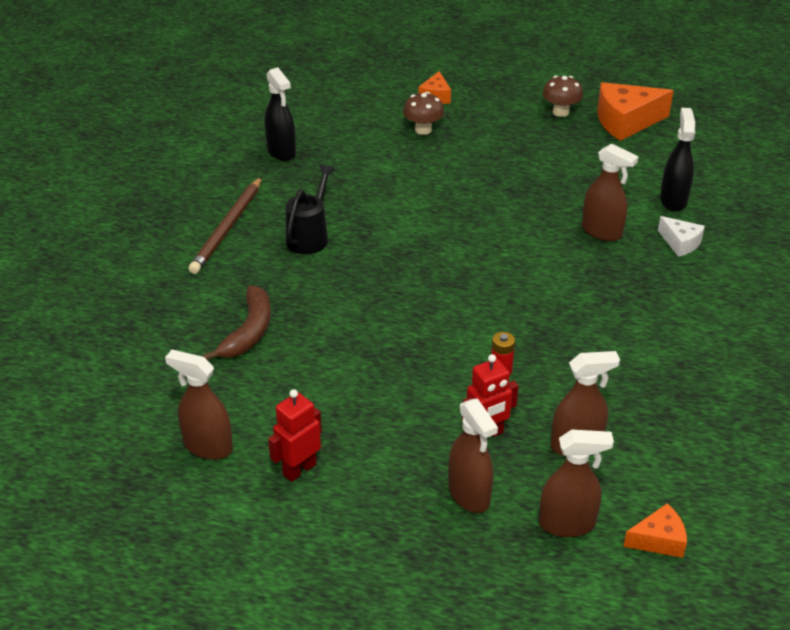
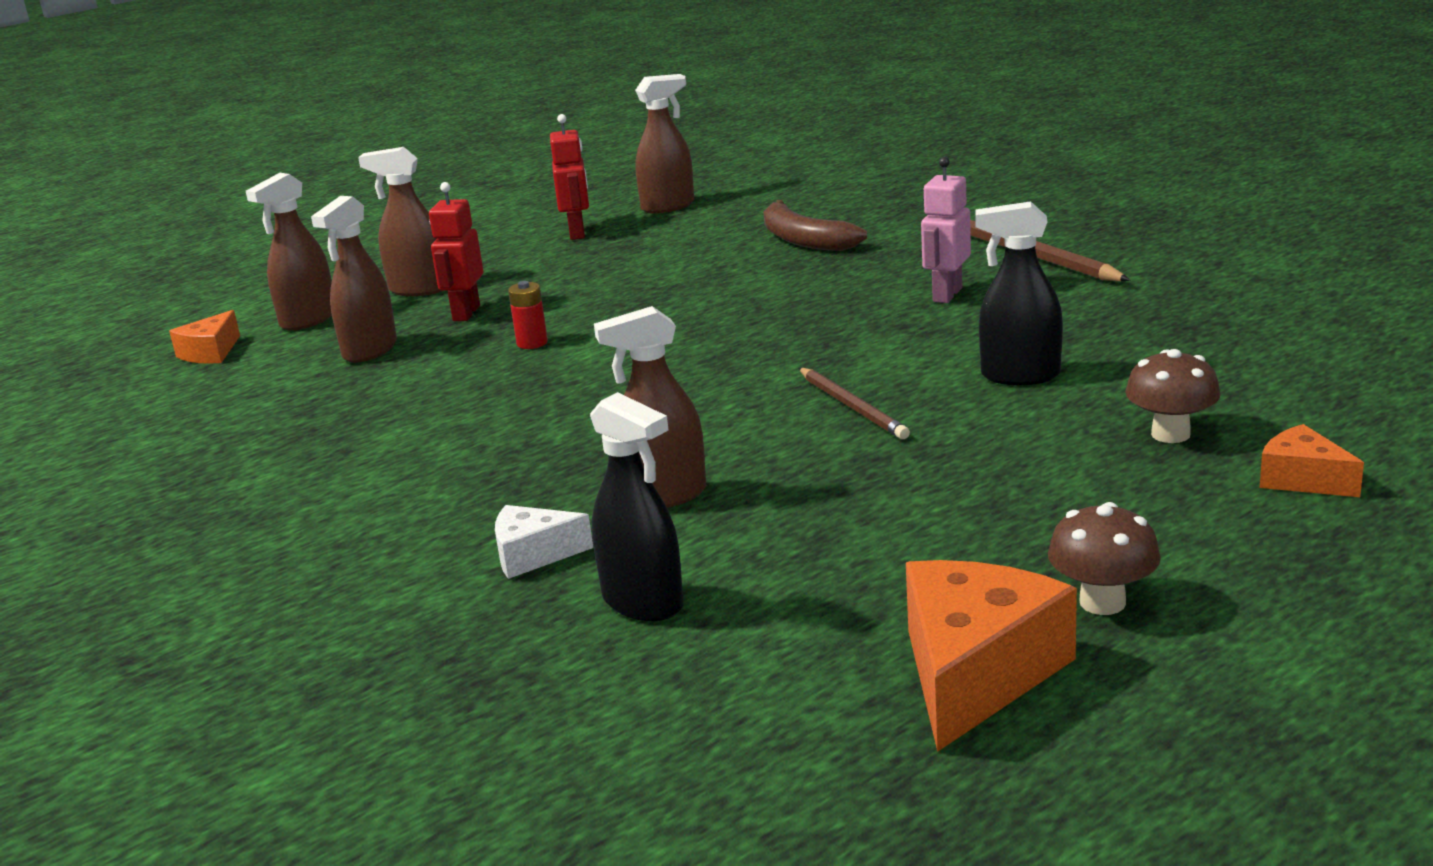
camera: 130 degrees right, 15 degrees down
black spray bottle [265,68,296,161] -> black spray bottle moved to [975,201,1063,385]
black watering can [286,164,335,254] -> pink robot [921,157,971,303]
none -> brown pencil [799,368,910,439]

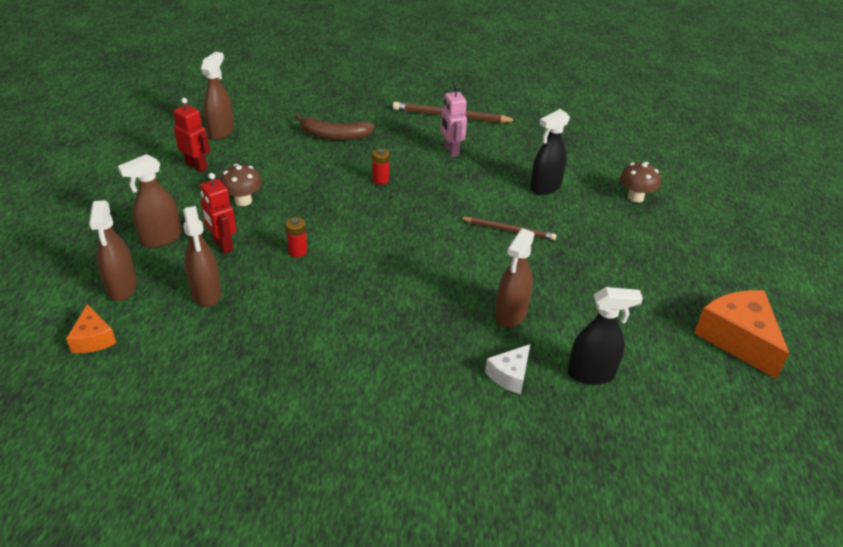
camera: 50 degrees left, 15 degrees up
brown mushroom [1048,502,1161,615] -> brown mushroom moved to [220,164,262,206]
orange cheese [1260,424,1364,497] -> none
none -> red battery [372,149,389,185]

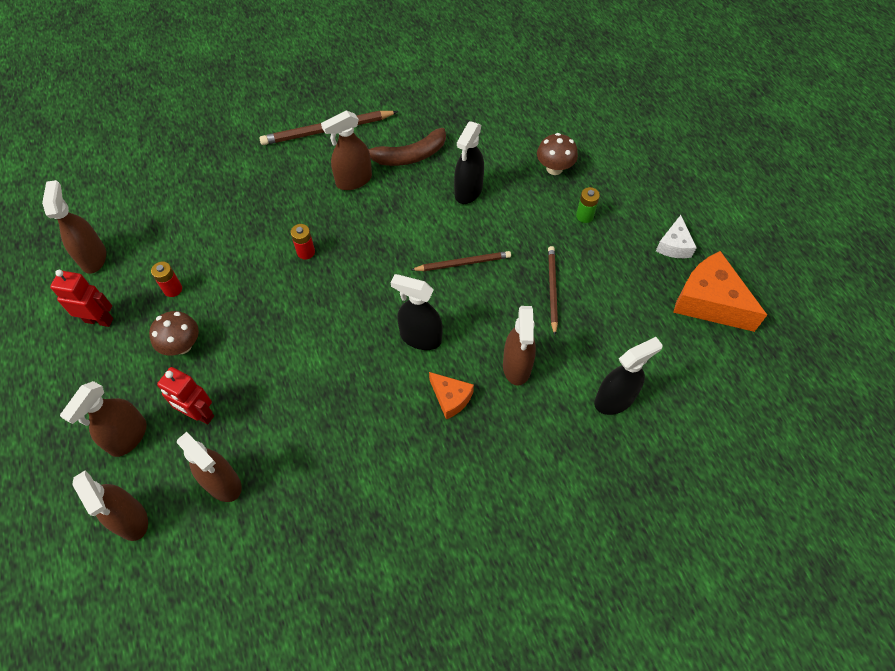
camera: 25 degrees left, 20 degrees up
orange cheese [66,304,116,353] -> orange cheese moved to [429,372,474,420]
red battery [286,217,307,257] -> red battery moved to [151,262,182,297]
brown banana [295,114,375,140] -> brown banana moved to [368,128,446,166]
pink robot [441,85,467,157] -> brown spray bottle [321,110,372,190]
white cheese [485,344,530,394] -> white cheese moved to [656,215,697,258]
none -> black spray bottle [391,274,442,350]
none -> brown pencil [548,246,558,335]
none -> green battery [576,187,600,223]

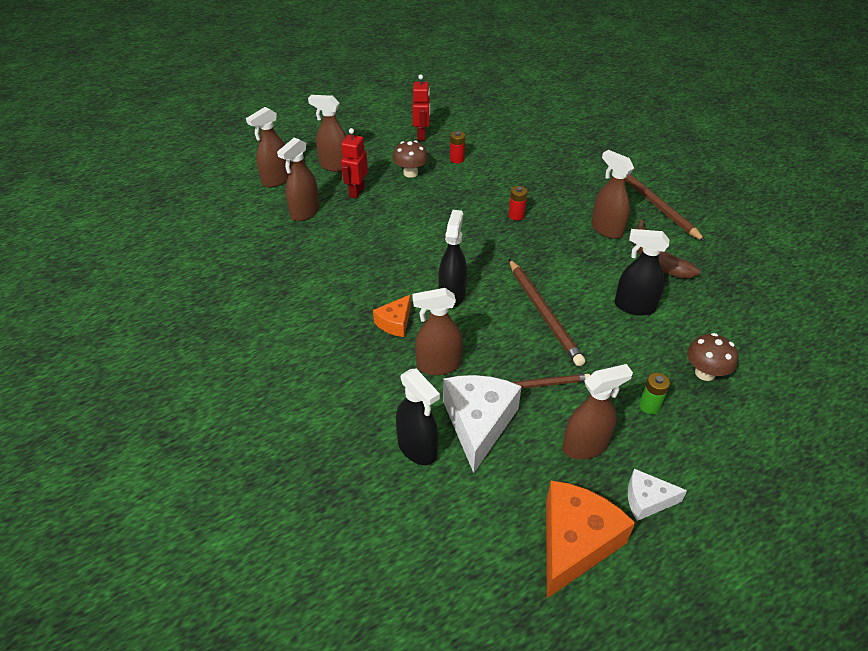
camera: 80 degrees right, 15 degrees down
brown spray bottle [42,180,106,274] -> brown spray bottle moved to [563,364,633,459]
brown pencil [411,251,511,271] -> brown pencil [509,259,586,366], size x1.54
none -> white cheese [443,375,522,473]

